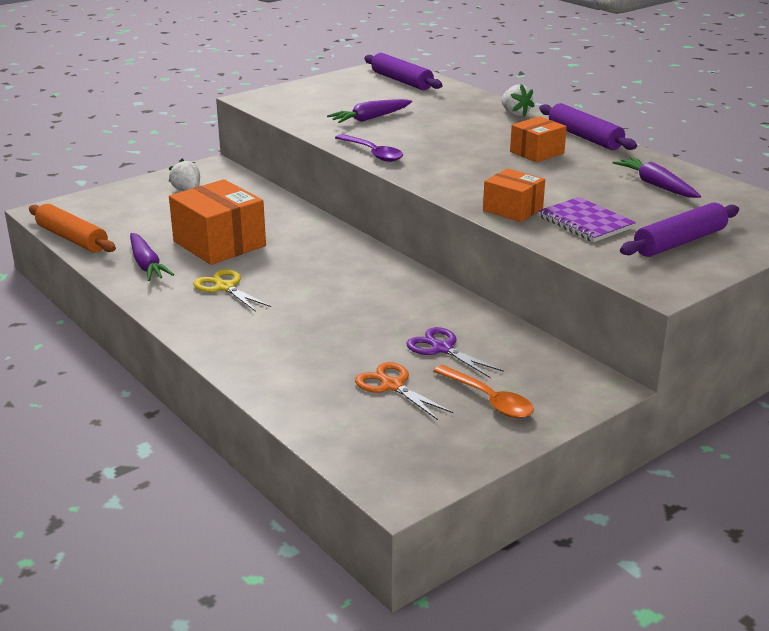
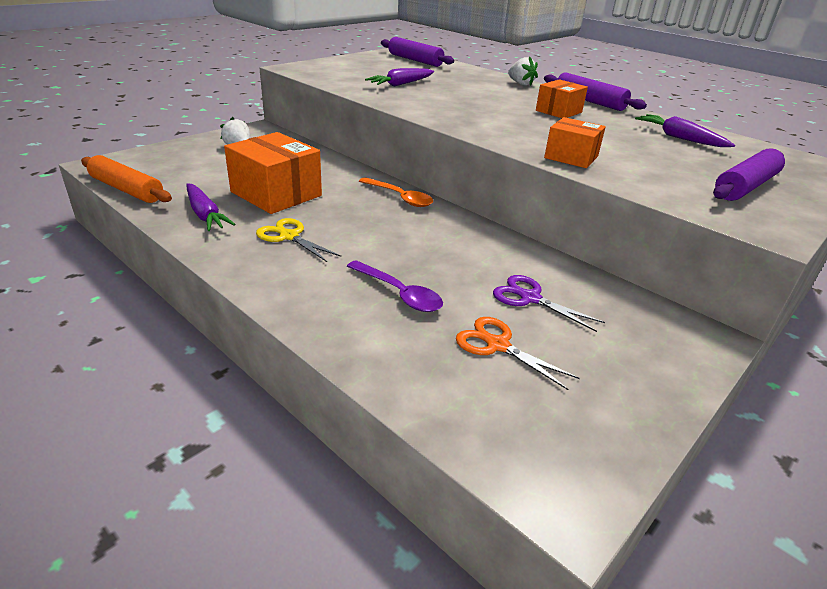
camera: 10 degrees left, 5 degrees up
purple spoon [335,134,403,162] -> purple spoon moved to [347,260,443,312]
orange spoon [433,365,534,418] -> orange spoon moved to [359,177,433,207]
purple notebook [538,197,636,242] -> none

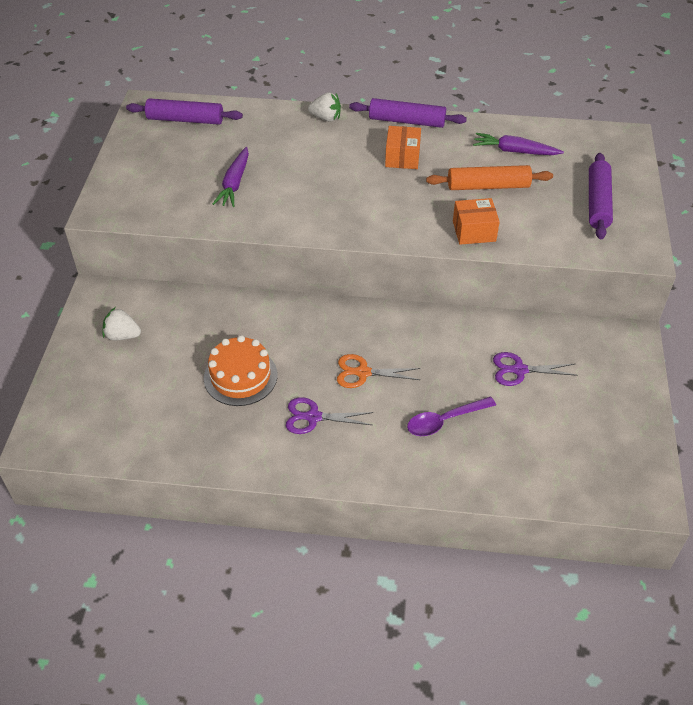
camera: 35 degrees left, 15 degrees up
orange rolling pin [81,155,172,203] -> orange rolling pin moved to [426,165,553,190]
purple carrot [186,183,235,231] -> none
orange box [224,132,322,214] -> orange cake [204,335,278,406]
yellow scissors [256,218,341,262] -> purple scissors [286,397,373,434]
purple spoon [347,260,443,312] -> purple spoon turned 150 degrees clockwise [407,397,496,436]
orange spoon [359,177,433,207] -> none
orange scissors [456,317,580,390] -> orange scissors moved to [337,354,420,388]

